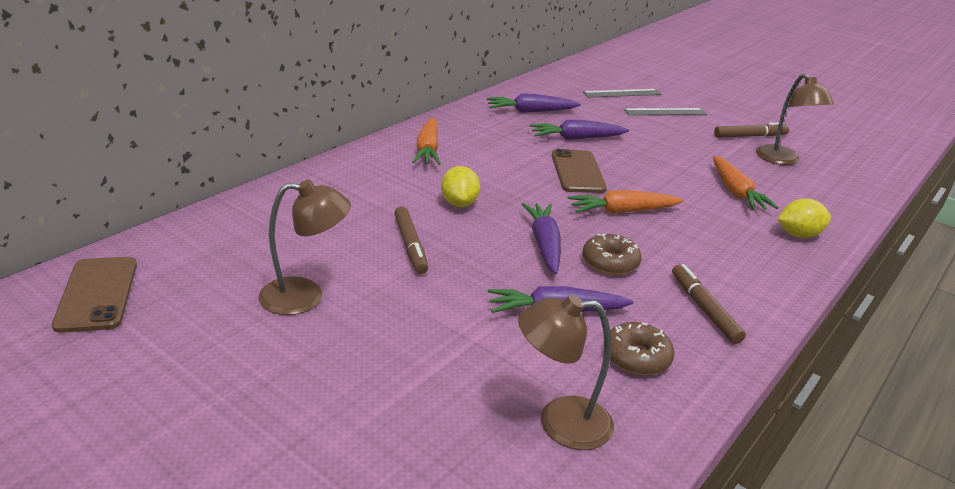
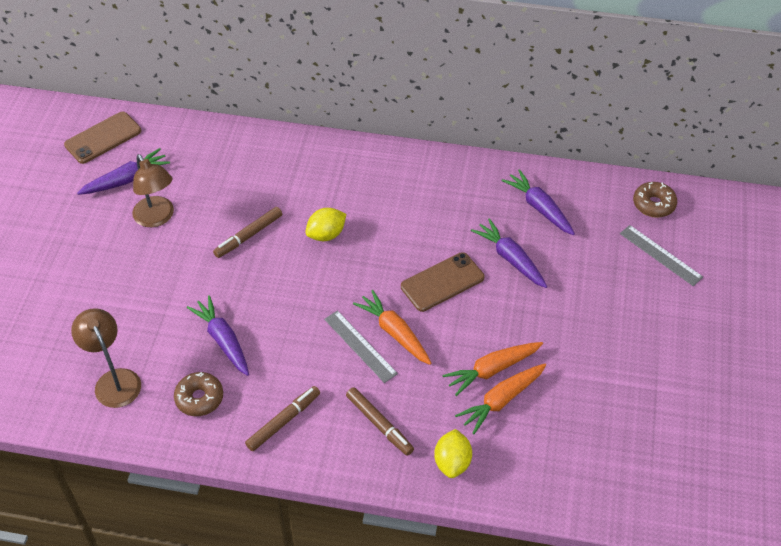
camera: 65 degrees right, 20 degrees up
orange carrot [412,117,440,165] -> orange carrot moved to [443,342,543,396]
purple carrot [522,203,561,274] -> purple carrot moved to [77,148,170,195]
brown donut [582,234,642,275] -> brown donut moved to [633,182,677,218]
grey ruler [623,108,707,115] -> grey ruler moved to [324,311,398,383]
brown marker [714,122,789,137] -> brown marker moved to [346,387,414,456]
brown lamp [756,73,834,165] -> none
yellow lemon [778,198,831,238] -> yellow lemon turned 45 degrees clockwise [434,429,472,478]

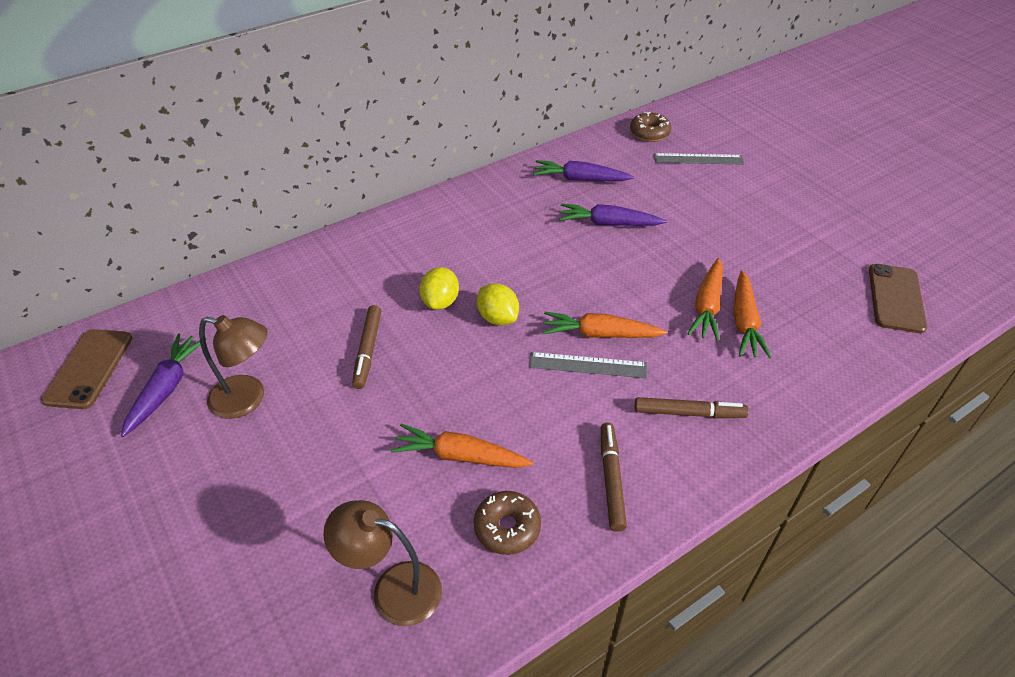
camera: 45 degrees left, 5 degrees down
purple carrot [187,295,249,376] -> orange carrot [391,424,533,468]
brown phone [401,252,484,312] -> brown phone moved to [869,264,927,333]
yellow lemon [434,429,472,478] -> yellow lemon moved to [477,283,519,325]

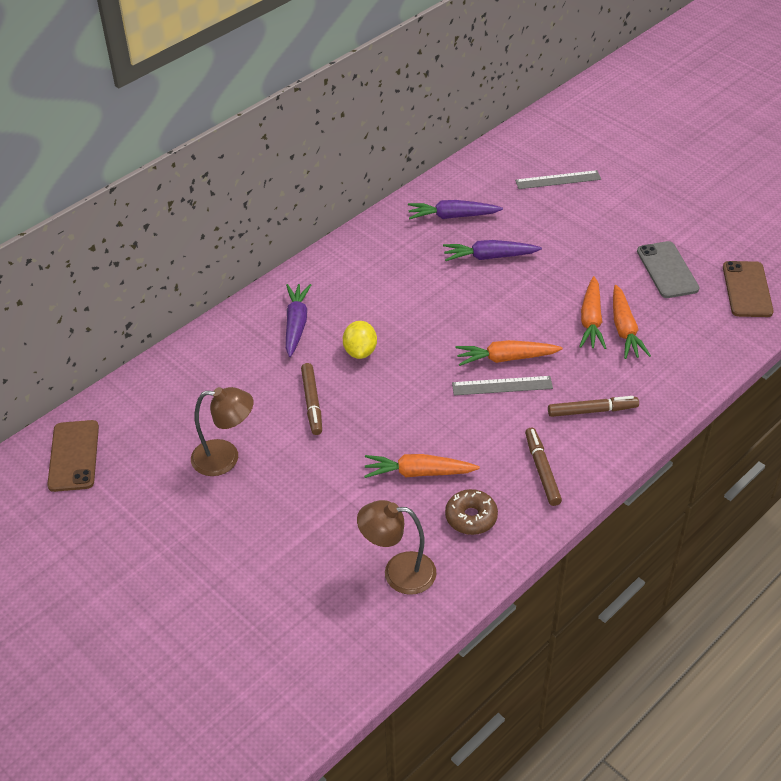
camera: 10 degrees left, 0 degrees up
purple carrot [121,334,207,437] -> purple carrot moved to [286,284,311,357]
yellow lemon [477,283,519,325] -> none
brown donut [630,112,672,142] -> none
none -> grey phone [637,241,699,298]

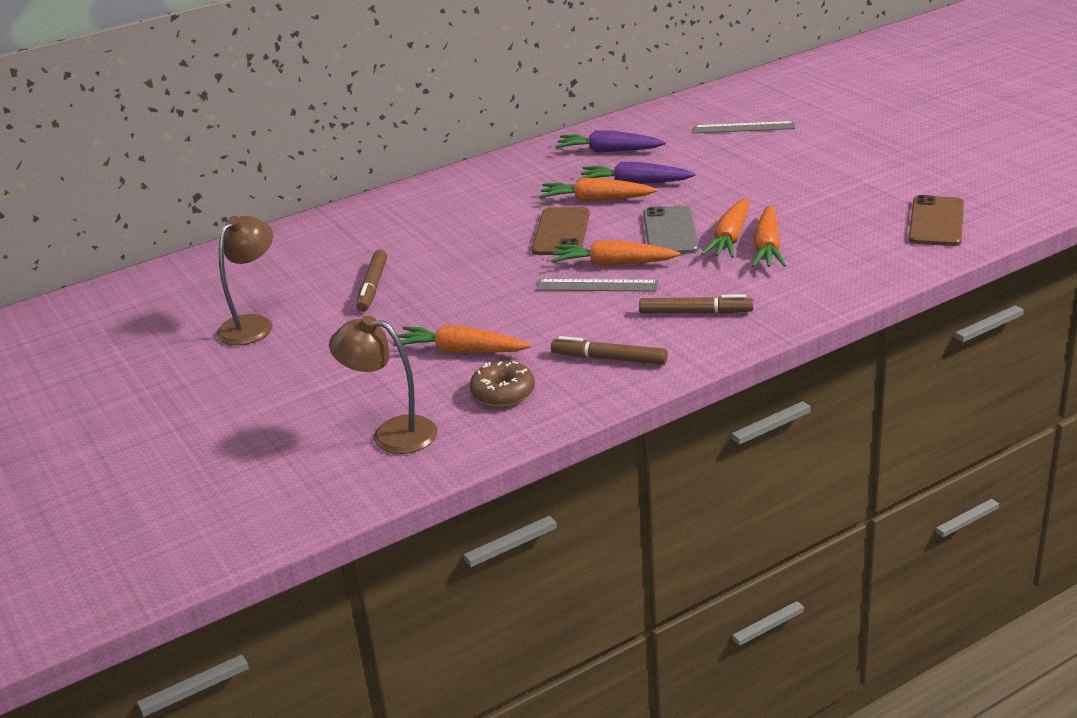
camera: 15 degrees right, 15 degrees down
brown phone [47,420,99,492] -> brown phone moved to [532,207,590,255]
brown lamp [191,387,253,476] -> brown lamp turned 75 degrees counterclockwise [216,216,273,345]
purple carrot [286,284,311,357] -> none
yellow lemon [343,321,377,359] -> none
brown marker [525,428,562,506] -> brown marker turned 75 degrees counterclockwise [551,336,668,365]
grey phone [637,241,699,298] -> grey phone moved to [643,205,699,254]
none -> orange carrot [539,178,657,202]

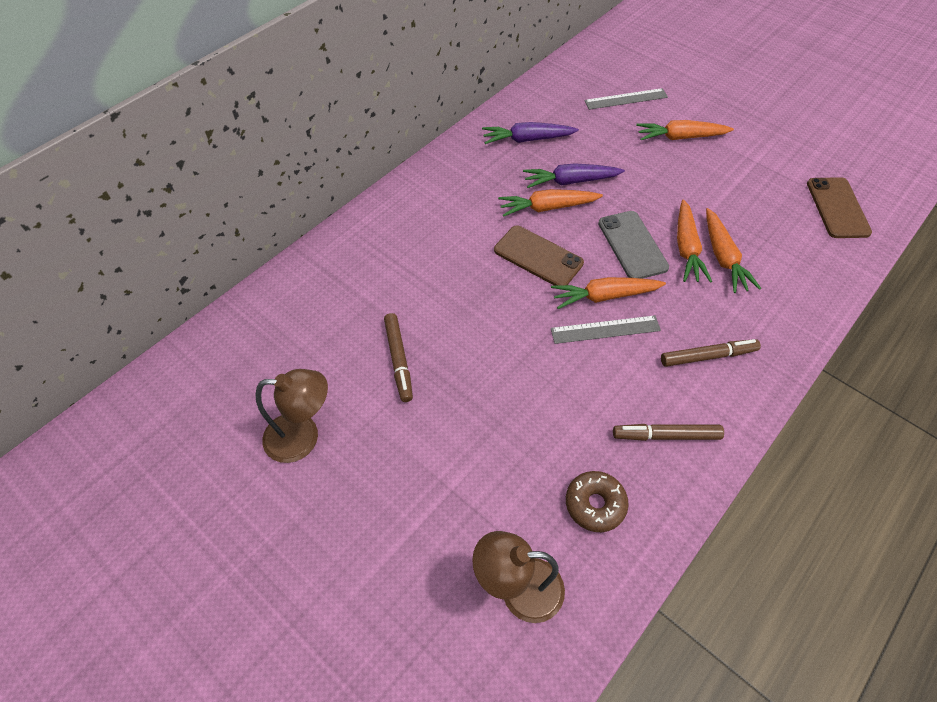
camera: 20 degrees left, 25 degrees up
brown lamp [216,216,273,345] -> brown lamp turned 75 degrees clockwise [255,369,328,463]
orange carrot [393,325,531,353] -> orange carrot moved to [636,120,734,140]
brown phone [532,207,590,255] -> brown phone turned 45 degrees counterclockwise [494,225,584,286]

